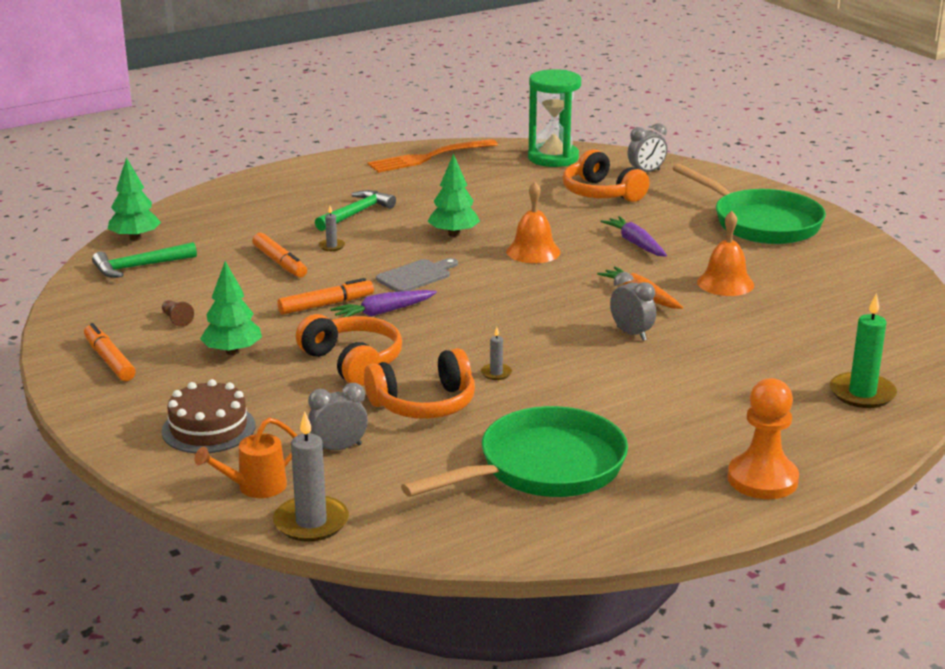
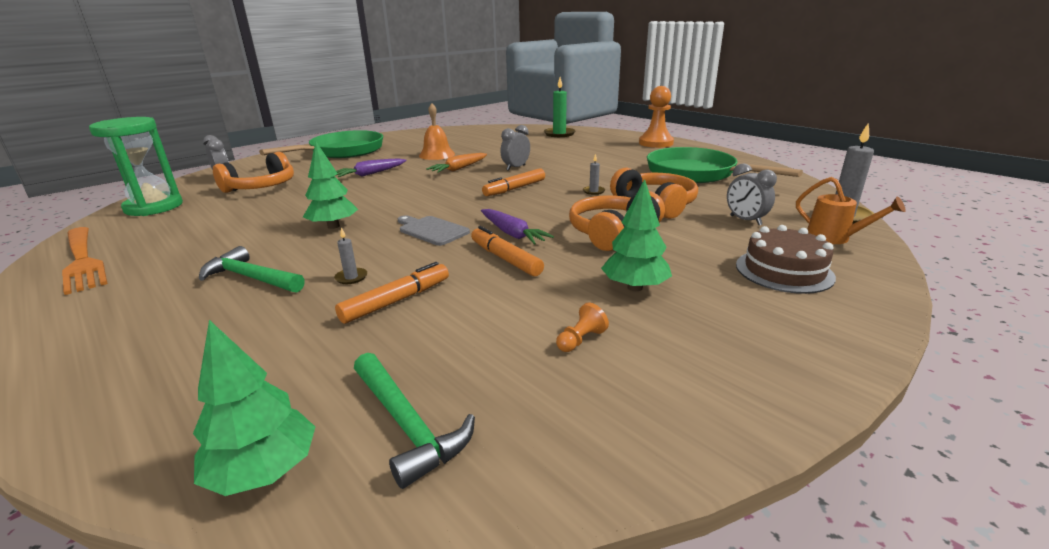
camera: 100 degrees left, 0 degrees up
orange marker [84,323,136,381] -> orange marker moved to [482,168,545,196]
brown pawn [162,300,194,327] -> orange pawn [556,303,609,352]
orange bell [507,182,561,263] -> none

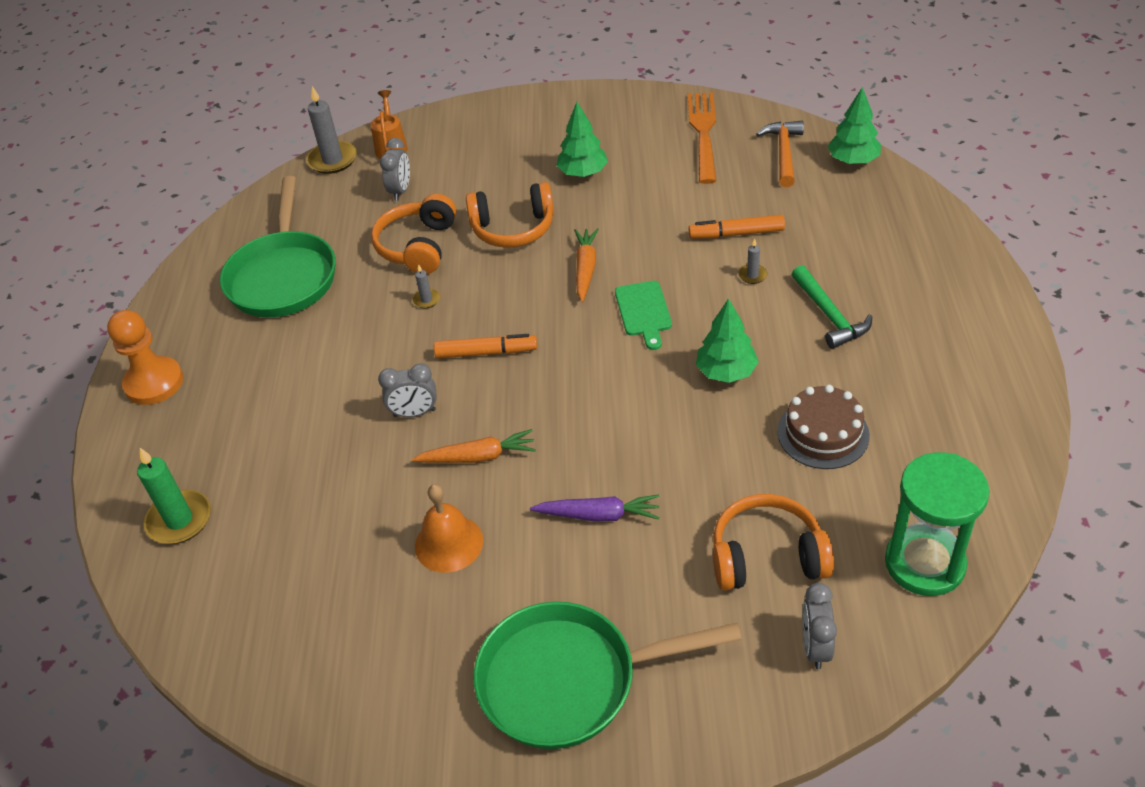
camera: 135 degrees left, 20 degrees up
orange fork [62,227,108,295] -> orange fork moved to [688,92,716,184]
green hammer [354,353,475,489] -> orange hammer [756,121,804,187]
grey cutting board [398,215,470,246] -> green cutting board [615,281,672,350]
orange marker [471,226,544,276] -> none
purple carrot [481,209,554,245] -> orange carrot [574,228,599,302]
orange pawn [556,303,609,352] -> none
brown cake [736,225,836,294] -> brown cake moved to [777,385,870,469]

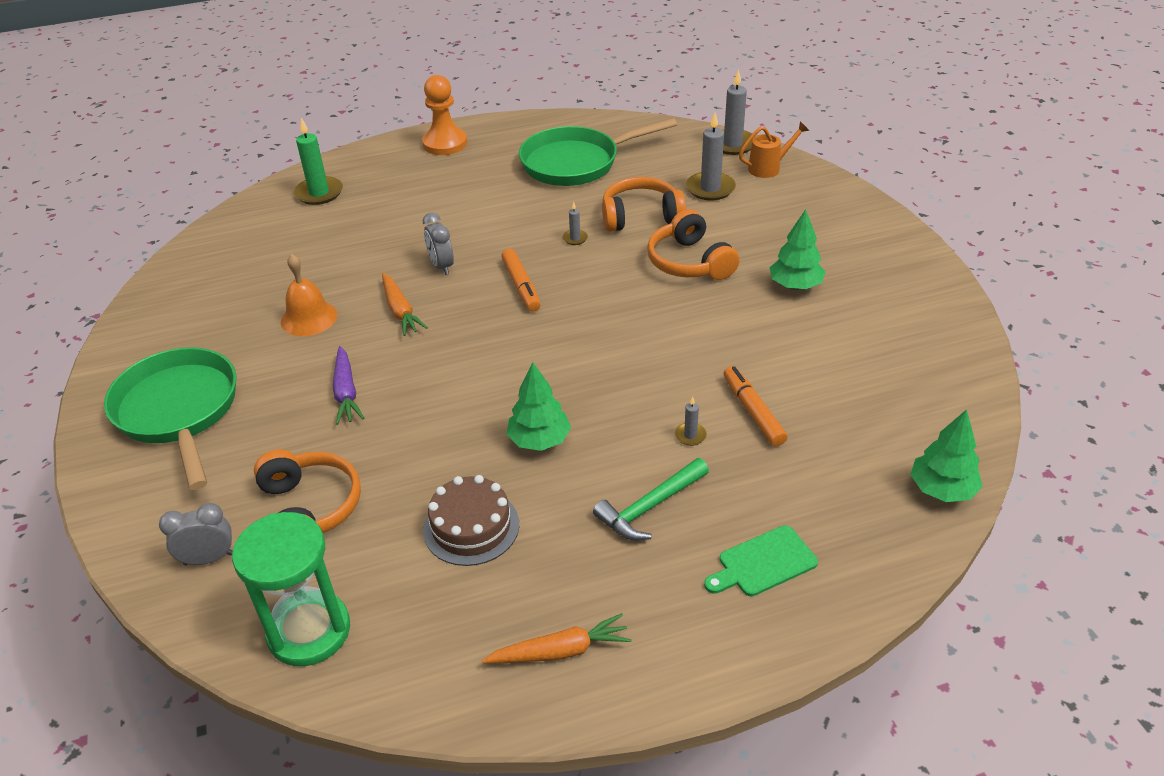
camera: 70 degrees right, 5 degrees down
grey clock [380,138,410,201] -> grey candle [686,112,736,201]
orange carrot [574,228,599,302] -> orange carrot moved to [482,613,632,664]
green cutting board [615,281,672,350] -> green cutting board moved to [704,525,818,596]
orange fork [688,92,716,184] -> none
orange hammer [756,121,804,187] -> none

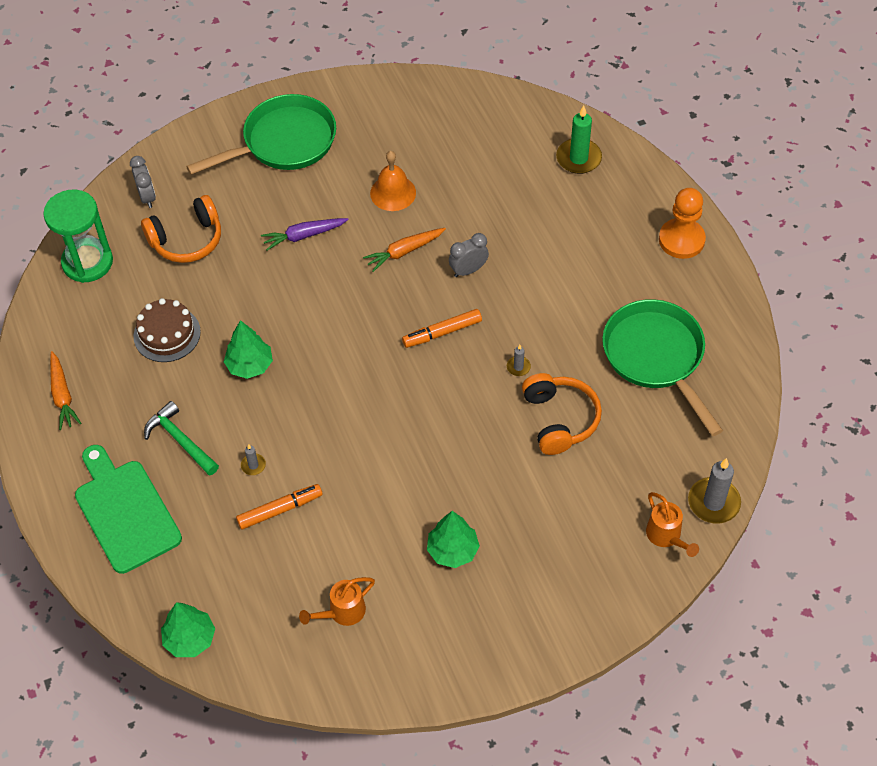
camera: 85 degrees right, 15 degrees up
orange headphones [647,209,739,280] -> none
grey candle [686,112,736,201] -> none
green cutting board [704,525,818,596] -> green cutting board [75,445,182,574], size x1.78
none -> orange watering can [299,577,375,626]

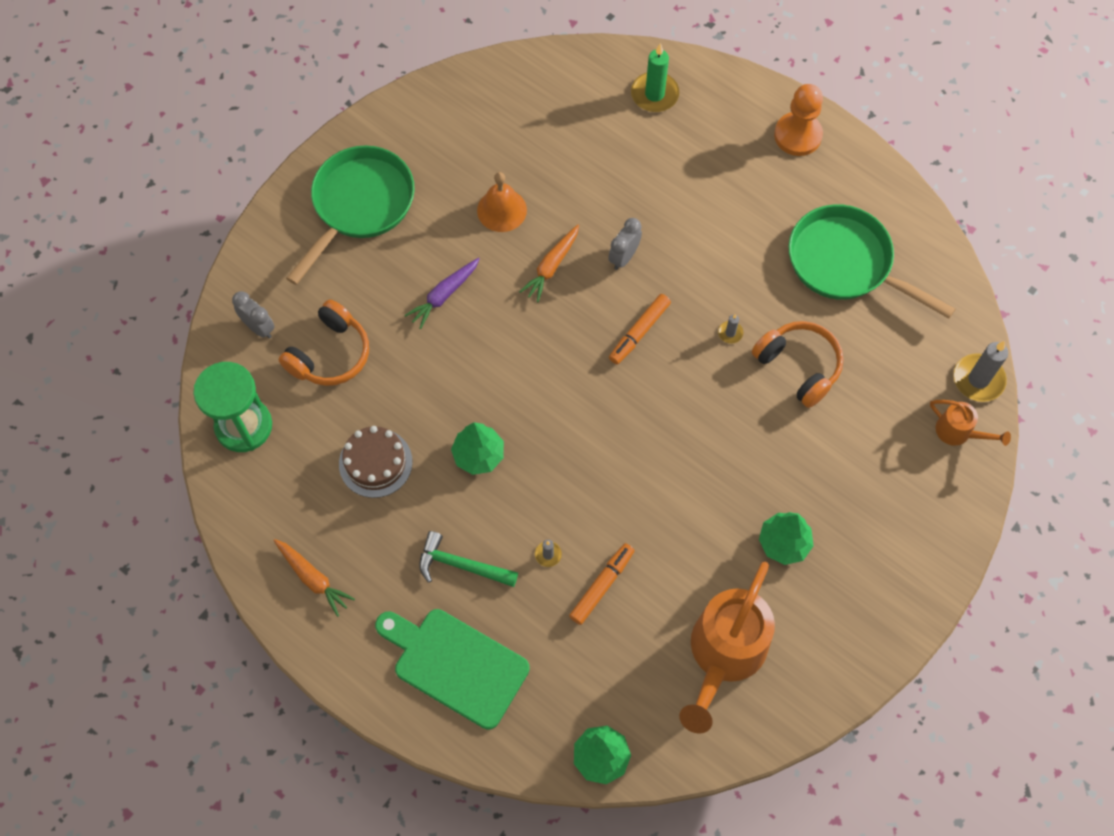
camera: 30 degrees left, 10 degrees up
orange watering can [299,577,375,626] -> orange watering can [679,562,775,734], size x2.11

